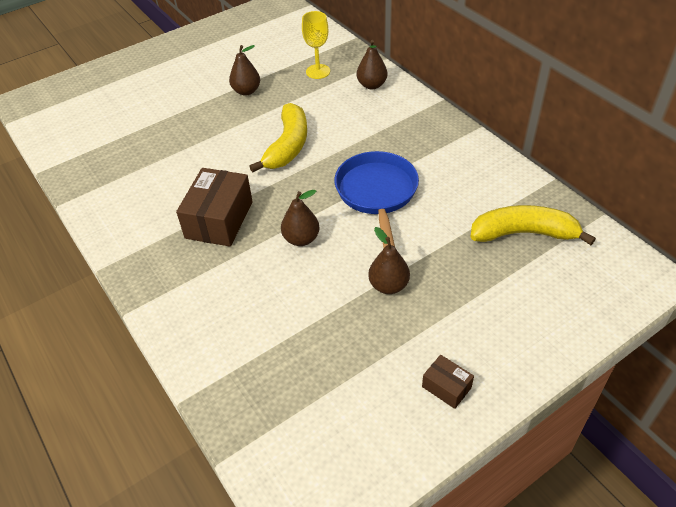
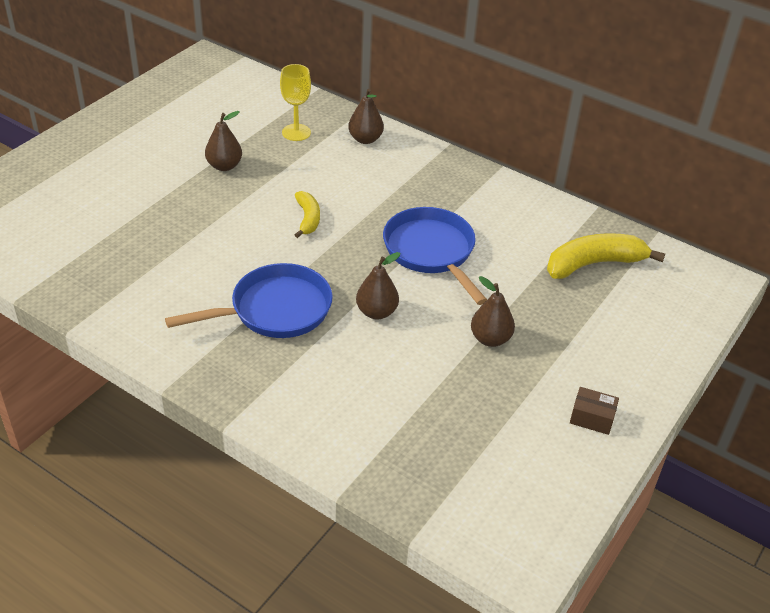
camera: 25 degrees left, 5 degrees down
brown box [176,168,253,247] -> blue pan [165,263,333,338]
yellow banana [249,103,307,172] -> yellow banana [294,191,320,238], size x0.58

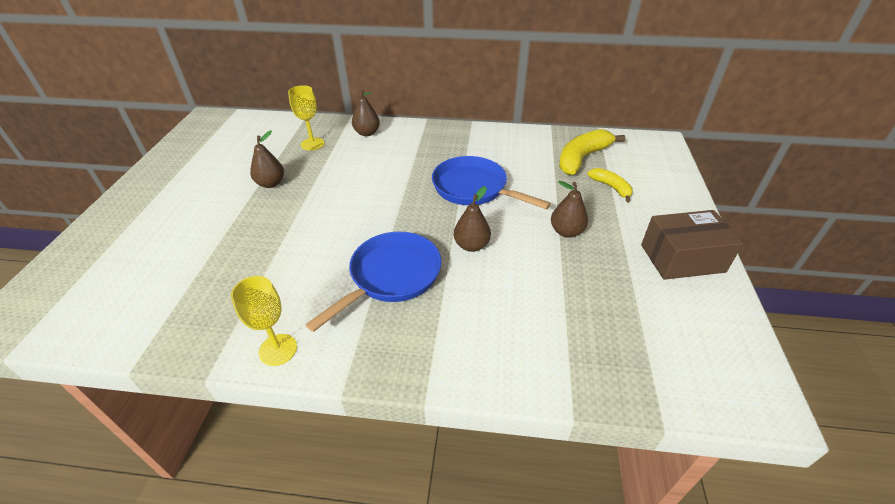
camera: 25 degrees left, 0 degrees up
yellow banana [294,191,320,238] -> yellow banana moved to [587,168,633,202]
brown box [570,387,619,435] -> brown box [641,210,743,280], size x2.01
none -> yellow goblet [231,276,297,366]

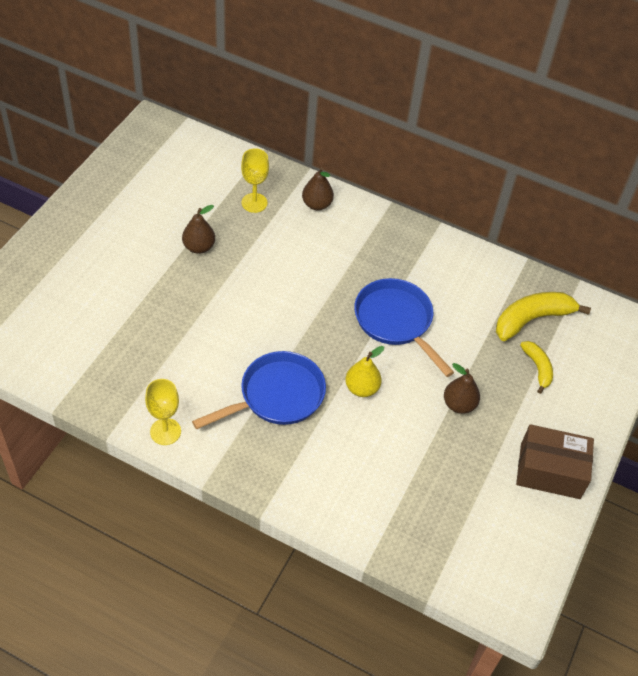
camera: 15 degrees right, 10 degrees up
brown pear [454,186,491,252] -> yellow pear [345,346,384,397]

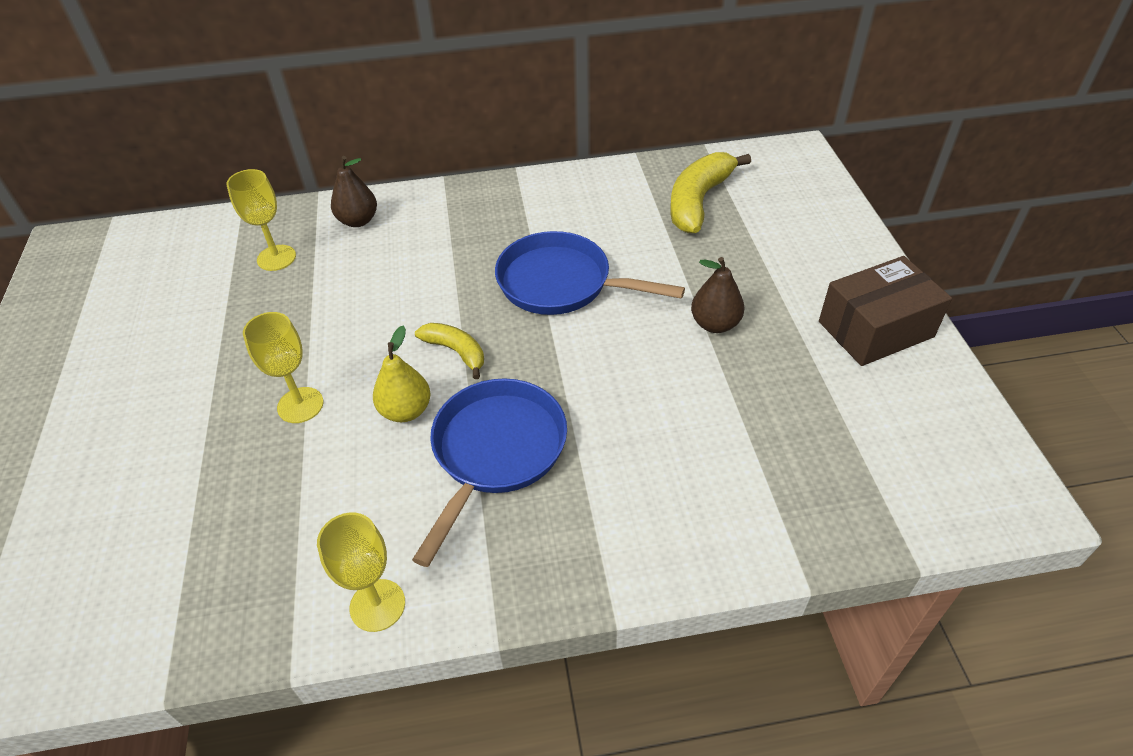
camera: 30 degrees left, 5 degrees down
brown pear [182,205,215,254] -> none
yellow pear [345,346,384,397] -> yellow pear moved to [373,326,431,422]
yellow banana [520,341,553,394] -> yellow banana moved to [415,323,484,379]
none -> yellow goblet [243,312,323,423]

